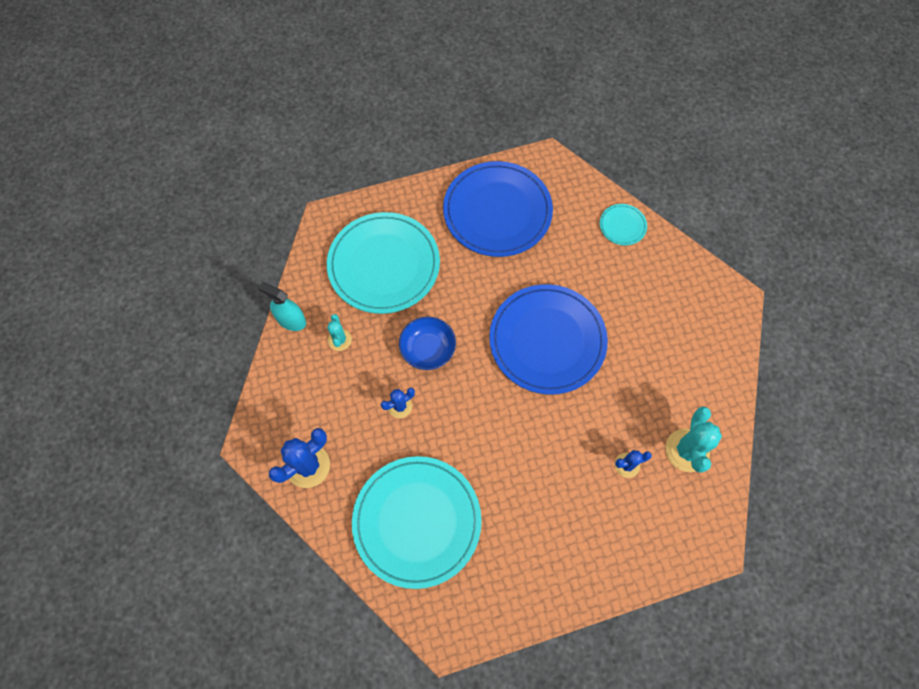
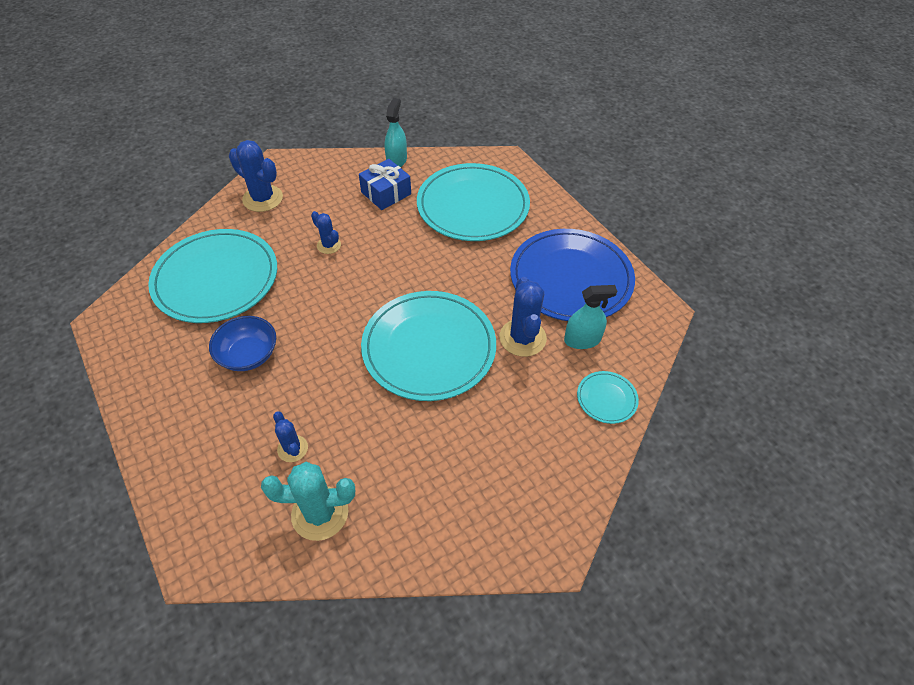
camera: 75 degrees right, 15 degrees down
turquoise cactus [327,314,352,351] -> blue gift [359,159,411,210]
blue bowl [399,317,456,370] -> blue bowl moved to [209,316,276,371]
blue plate [489,284,608,395] -> turquoise plate [361,291,496,401]
none -> blue cactus [500,277,547,357]
none -> turquoise spray bottle [564,285,617,349]

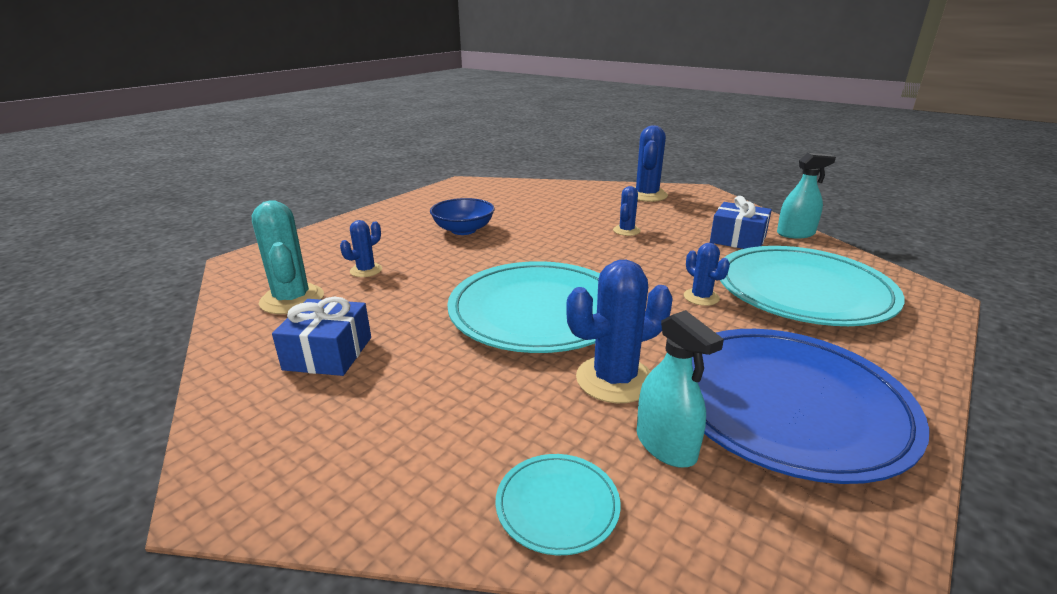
camera: 70 degrees right, 25 degrees down
turquoise plate [148,229,277,323] -> none
none -> blue gift [272,297,371,376]
none -> blue cactus [684,243,730,306]

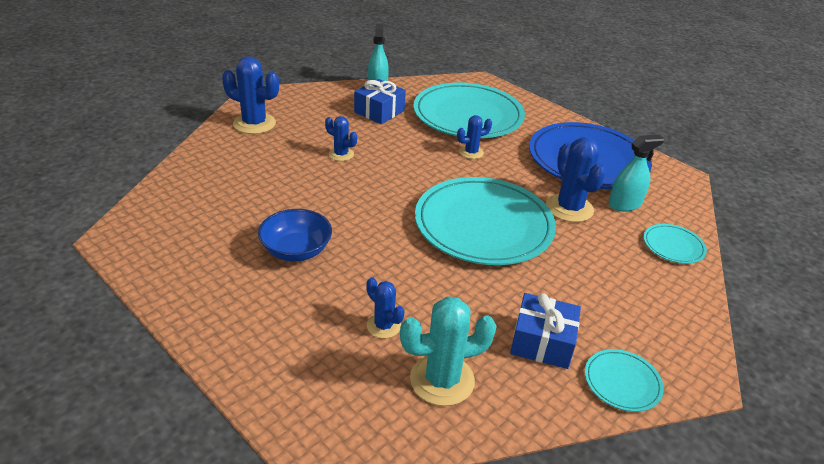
camera: 85 degrees left, 10 degrees up
none -> turquoise plate [585,349,664,412]

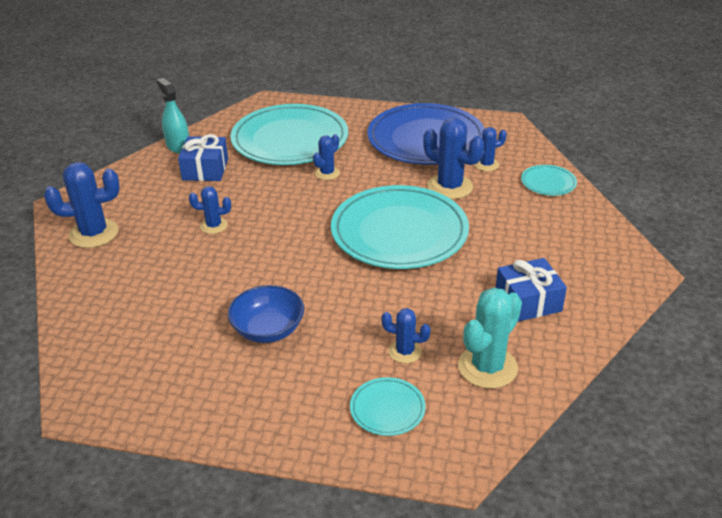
camera: 30 degrees left, 0 degrees up
turquoise plate [585,349,664,412] -> turquoise plate moved to [350,377,426,436]
turquoise spray bottle [608,135,664,211] -> blue cactus [474,127,507,171]

